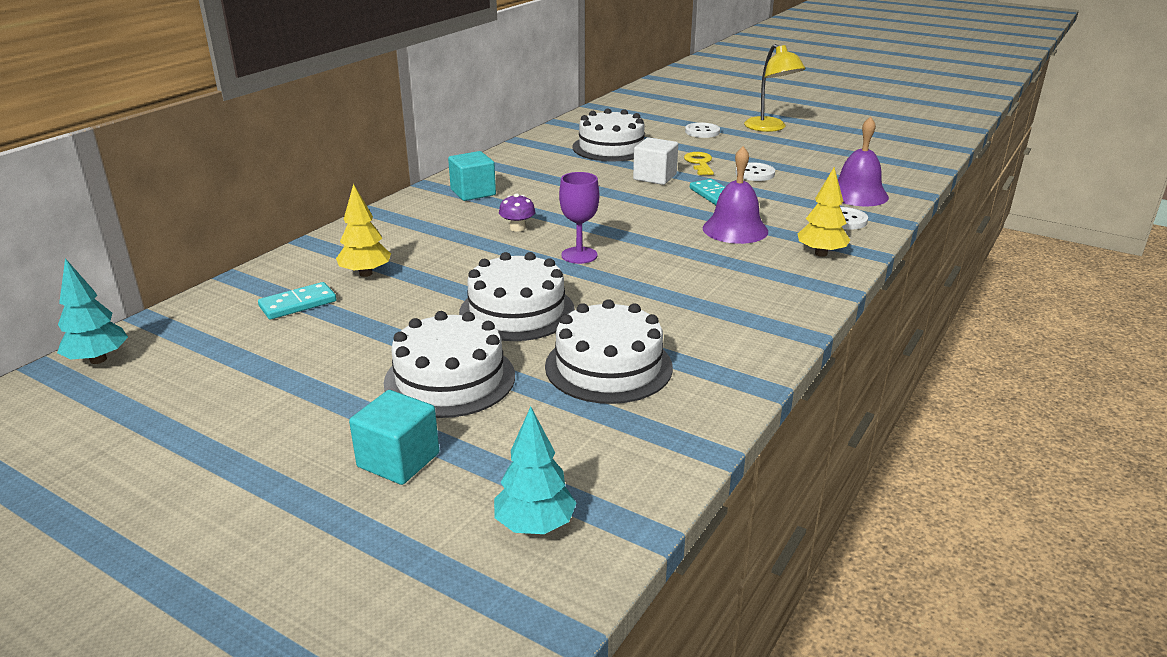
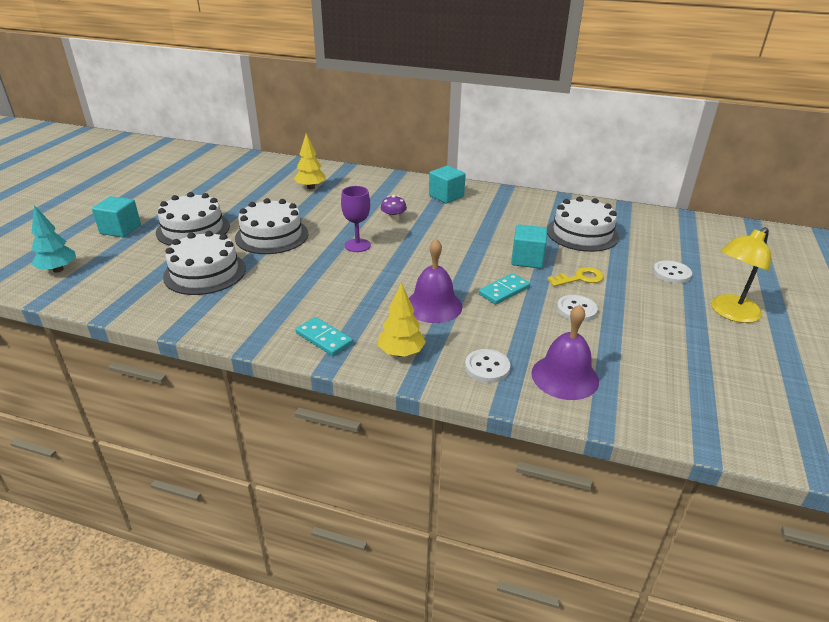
camera: 75 degrees right, 5 degrees up
turquoise tree [57,258,128,364] -> none
turquoise domino [258,282,336,320] -> turquoise domino moved to [295,317,353,356]
white cube [633,137,678,185] -> turquoise cube [511,224,547,268]

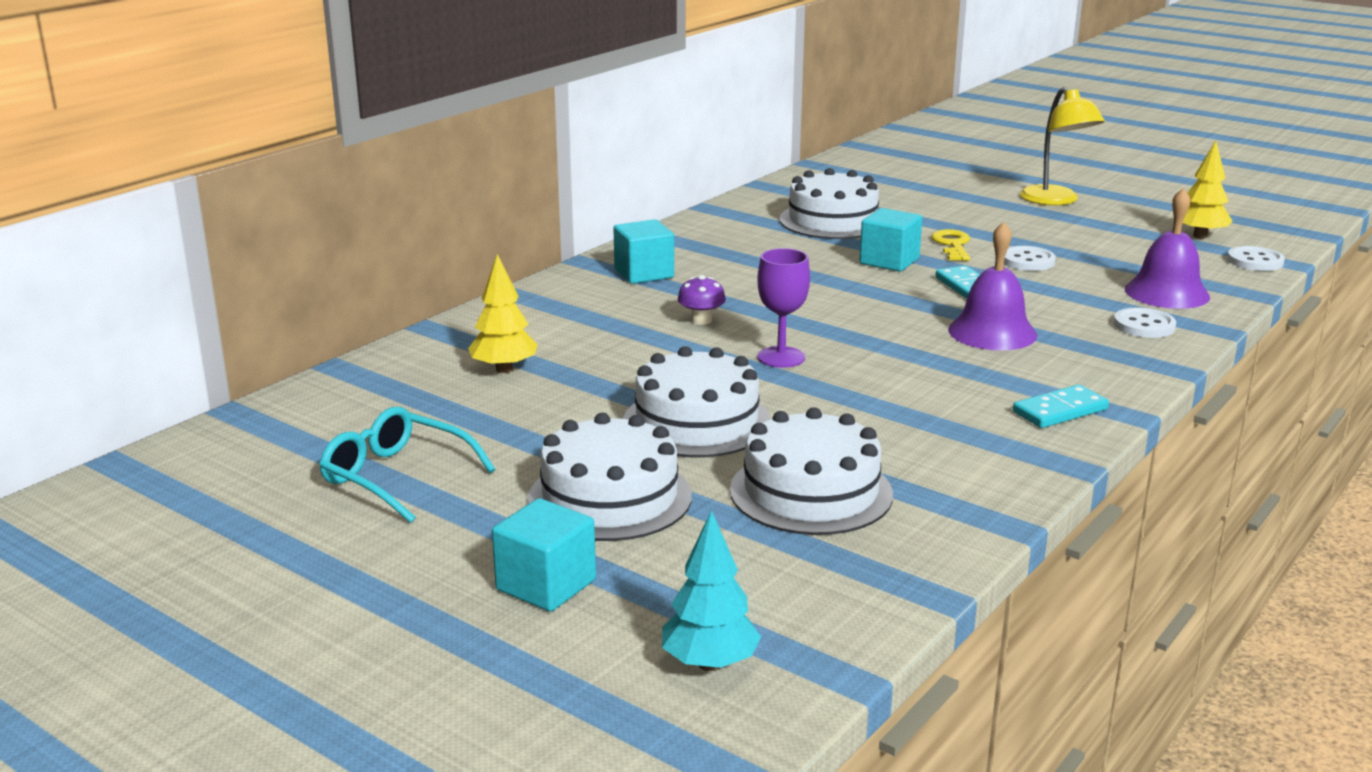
camera: 70 degrees left, 10 degrees down
yellow tree [378,282,426,357] -> yellow tree moved to [1183,141,1232,239]
white button [653,260,692,284] -> white button moved to [1227,246,1285,271]
none -> turquoise glasses [319,407,495,523]

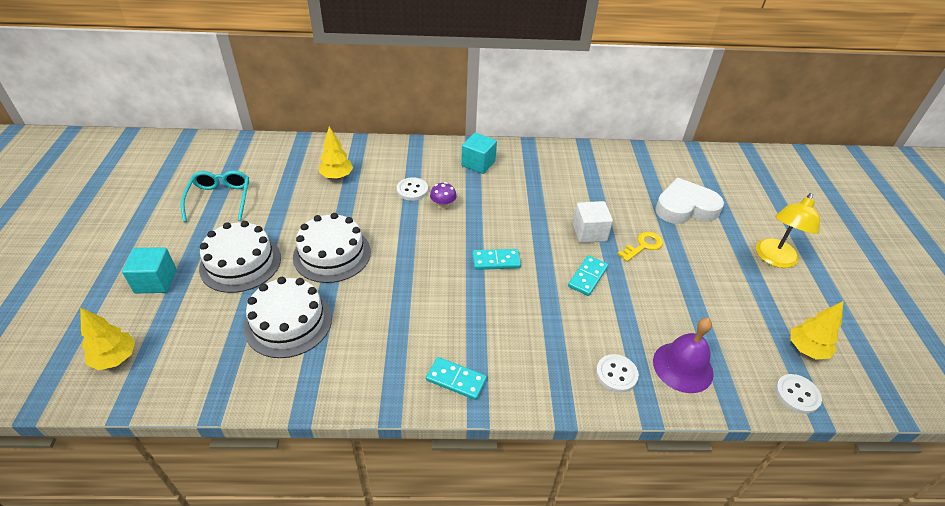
camera: 50 degrees right, 20 degrees up
turquoise tree [662,510,761,671] -> yellow tree [80,307,136,370]
purple goblet [757,248,810,368] -> none
white cake [779,168,879,239] -> none
turquoise cube [860,208,922,272] -> white cube [573,201,613,243]
purple bell [948,222,1037,350] -> none
white button [1004,246,1056,271] -> white button moved to [397,177,428,201]
none -> turquoise domino [473,249,521,270]
none -> white heart [655,178,724,224]

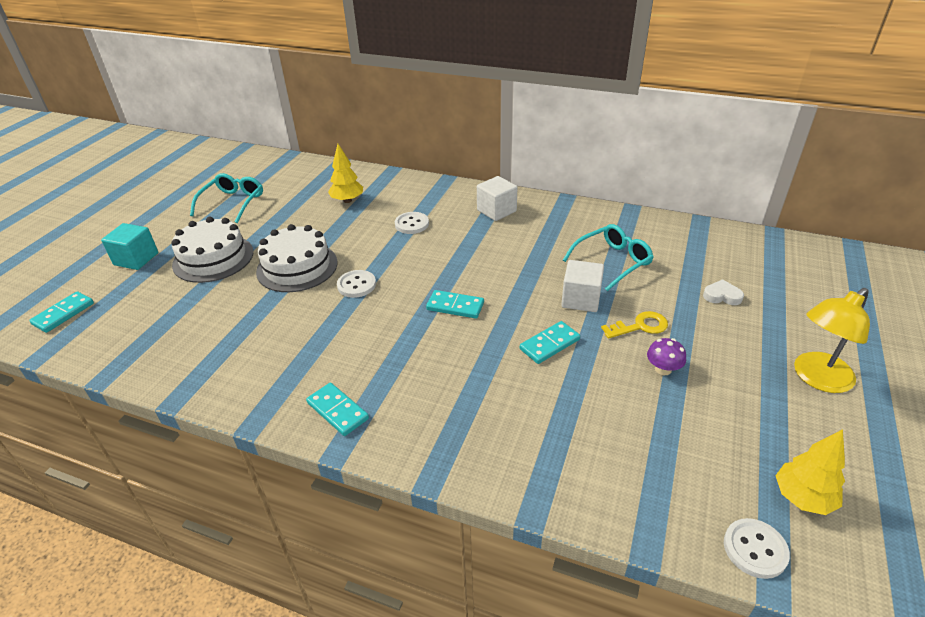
camera: 25 degrees right, 5 degrees down
yellow tree [80,307,136,370] -> turquoise domino [29,291,94,333]
white cake [244,277,332,358] -> none
purple mushroom [430,182,457,209] -> purple mushroom moved to [647,338,686,375]
turquoise cube [461,133,497,174] -> white cube [477,176,518,221]
white button [596,354,639,393] -> white button moved to [337,270,376,298]
purple bell [653,318,714,393] -> none
white heart [655,178,724,224] -> white heart [703,279,744,305], size x0.45
none -> turquoise glasses [563,224,654,291]

